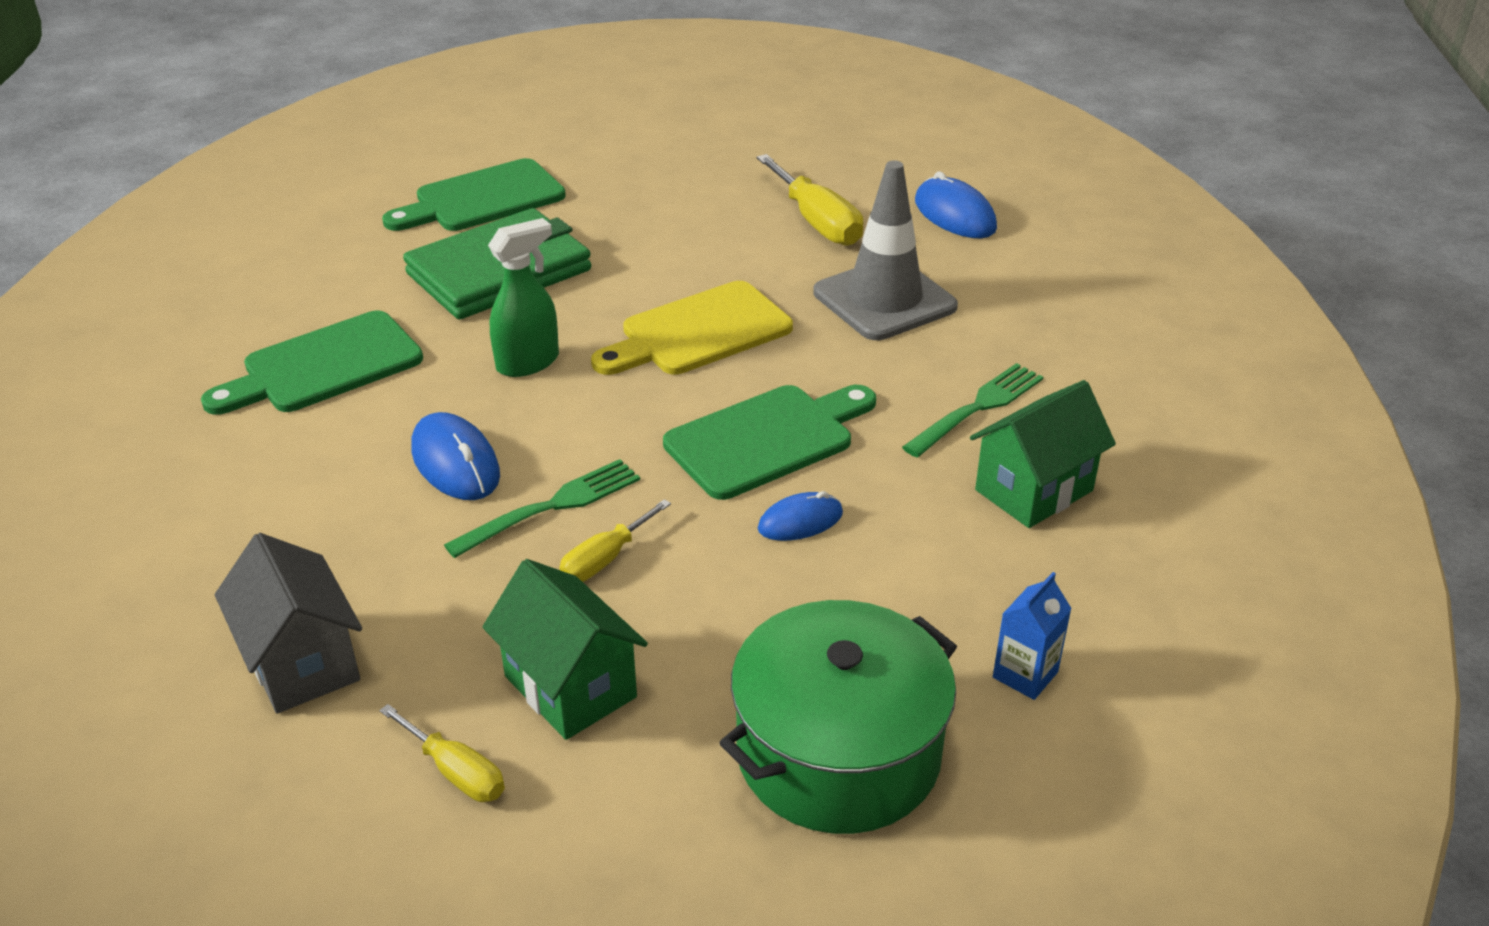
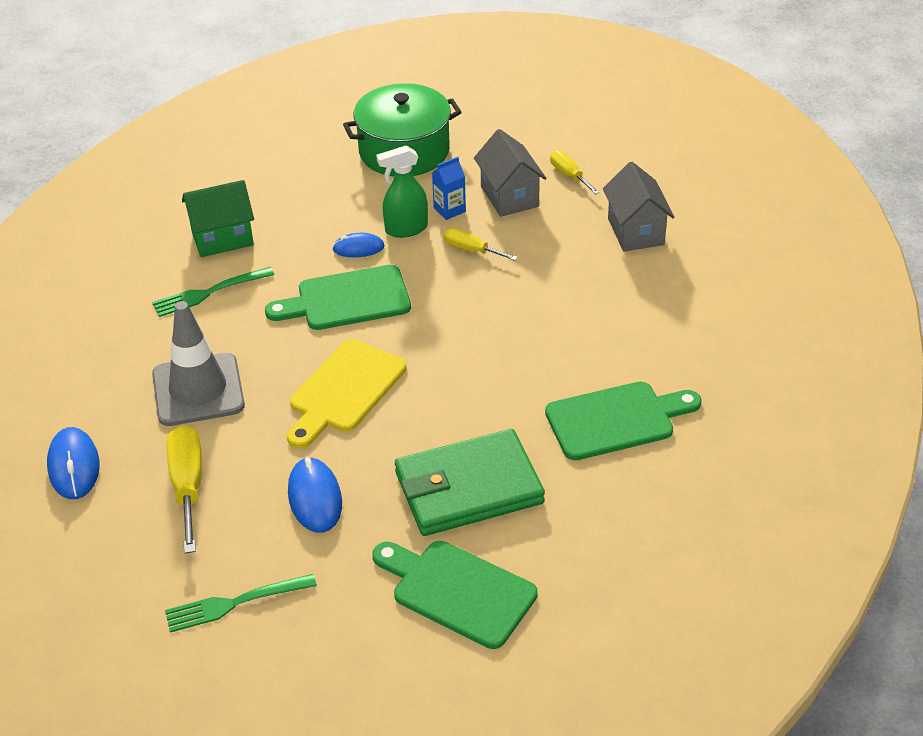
camera: 160 degrees left, 5 degrees up
green cutting board [382,158,566,231] -> green cutting board turned 135 degrees counterclockwise [372,541,538,649]
blue mouse [412,412,500,500] -> blue mouse moved to [288,457,342,533]
green fork [444,459,640,558] -> green fork moved to [165,574,317,633]
green house [482,559,648,740] -> grey house [474,129,547,217]
green spray bottle [488,218,559,377] -> green spray bottle moved to [376,145,428,238]
yellow screwdriver [559,499,671,582] -> yellow screwdriver turned 120 degrees counterclockwise [444,228,517,261]
yellow cutting board [591,281,793,375] -> yellow cutting board turned 135 degrees clockwise [287,339,406,448]
blue carton [993,572,1072,700] -> blue carton moved to [432,157,466,220]

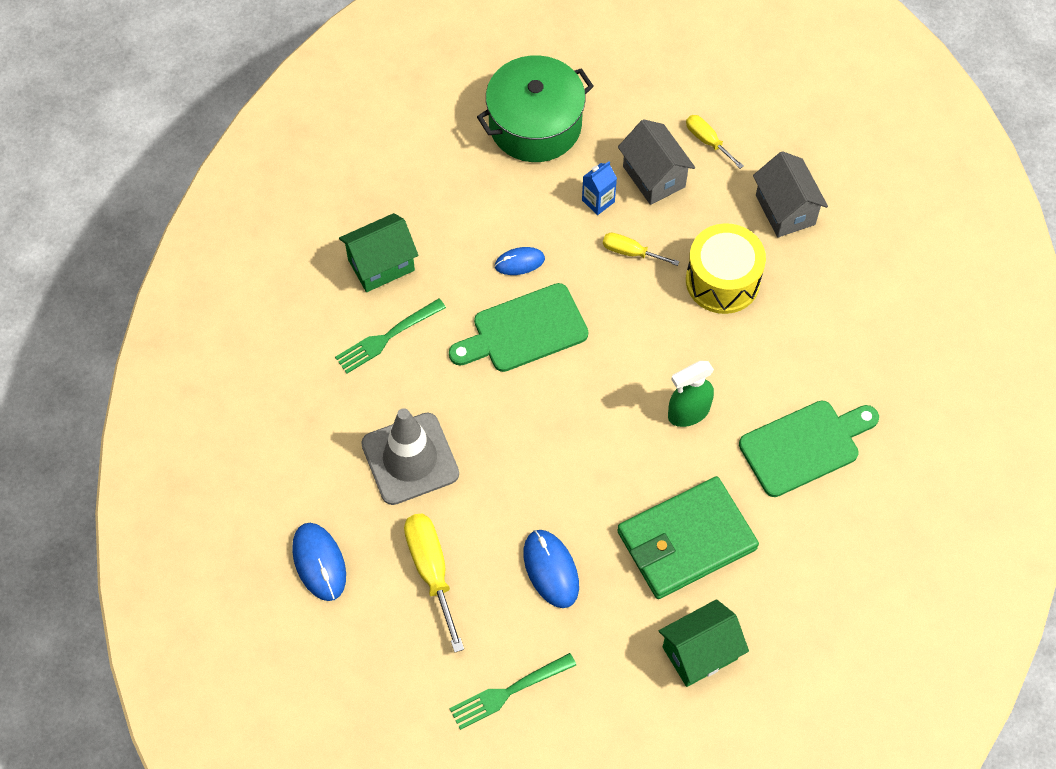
camera: 10 degrees left, 20 degrees up
yellow cutting board [287,339,406,448] -> none
green cutting board [372,541,538,649] -> green house [659,599,749,687]
green spray bottle [376,145,428,238] -> green spray bottle moved to [668,361,714,427]
none -> yellow drum [686,223,766,314]

